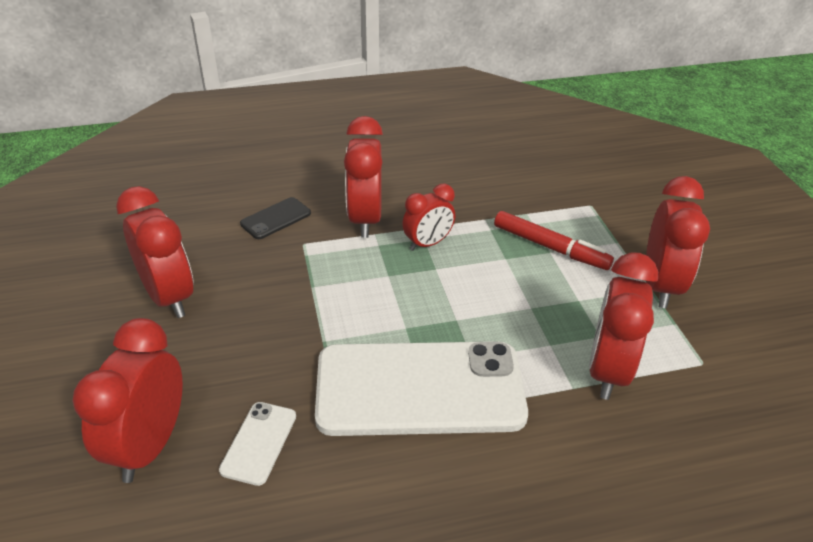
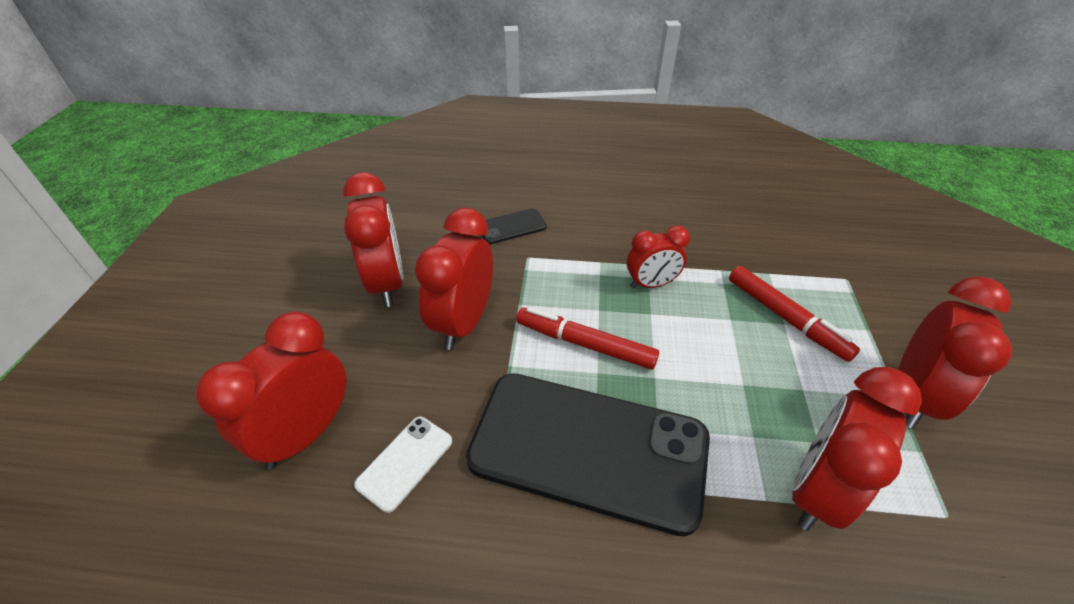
camera: 20 degrees right, 5 degrees up
white phone [315,341,528,436] -> black phone [466,373,710,537]
red clock [344,116,383,238] -> red clock moved to [415,208,493,350]
none -> red marker [516,307,659,370]

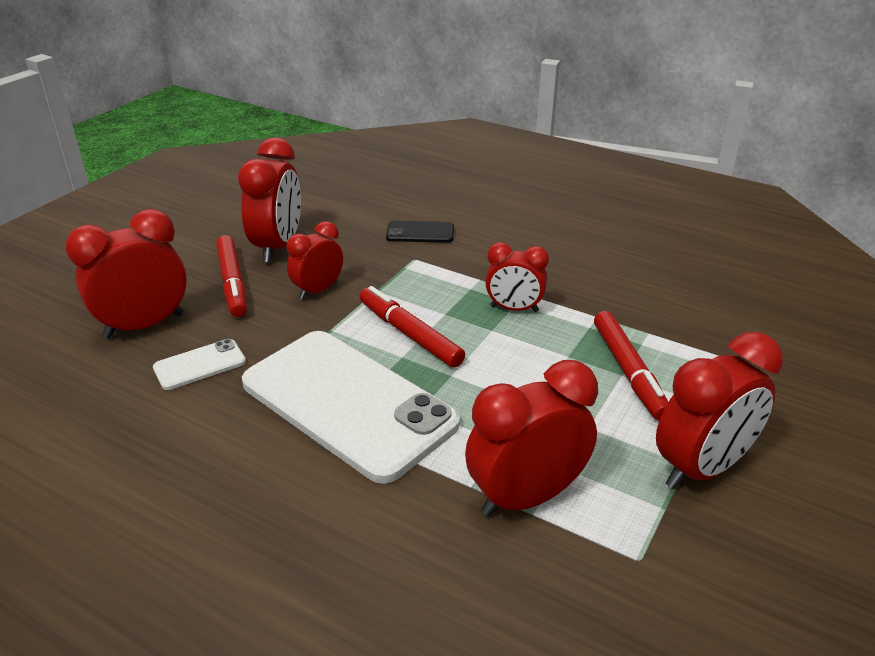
camera: 25 degrees right, 10 degrees down
red clock [415,208,493,350] -> red clock [287,221,343,300], size x0.62
black phone [466,373,710,537] -> white phone [242,331,460,484]
none -> red marker [216,235,247,317]

